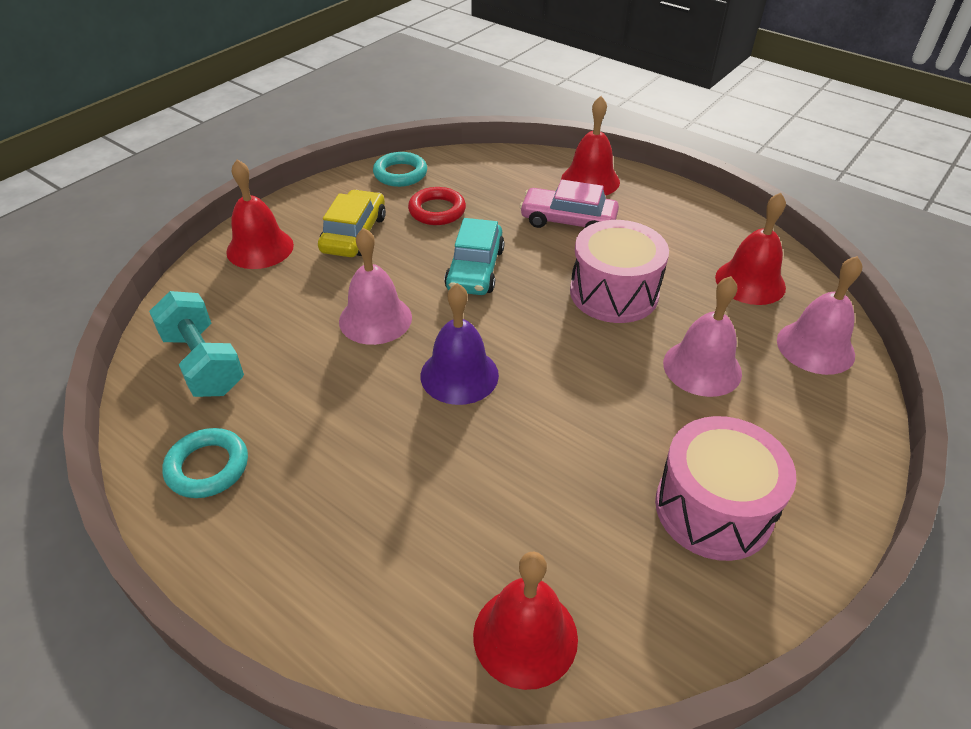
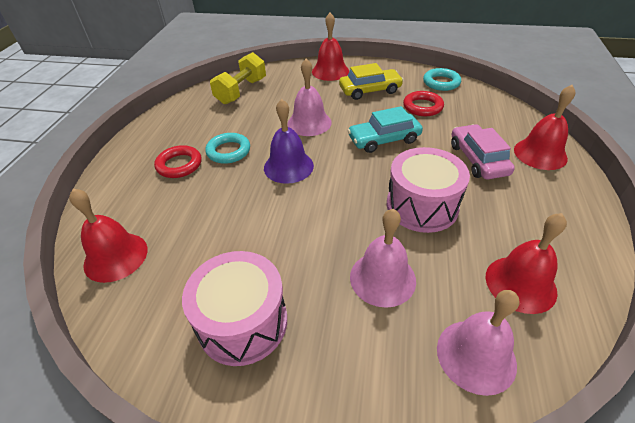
camera: 65 degrees right, 0 degrees up
turquoise dumbbell [149,291,244,397] -> yellow dumbbell [210,52,266,104]
turquoise ring [162,428,248,498] -> turquoise ring moved to [205,133,250,164]
none -> red ring [154,145,201,178]

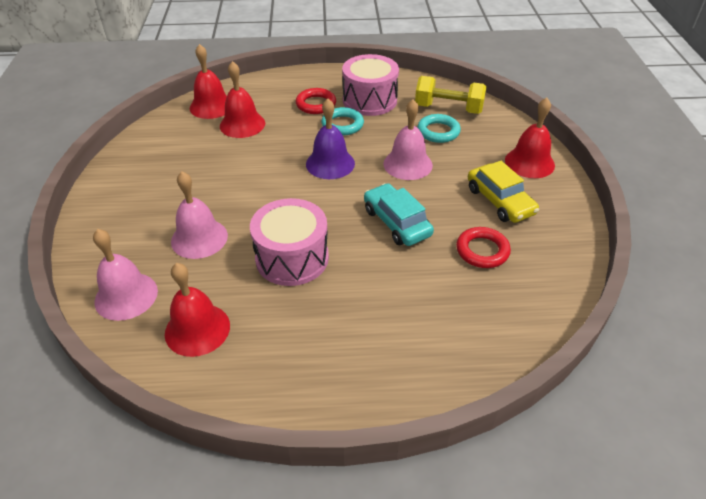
camera: 75 degrees right, 0 degrees up
pink drum [182,251,287,366] -> pink drum moved to [342,54,399,116]
turquoise ring [423,68,461,91] -> turquoise ring moved to [417,114,461,143]
pink car [451,124,515,179] -> none
red bell [514,85,575,170] -> red bell moved to [220,61,265,138]

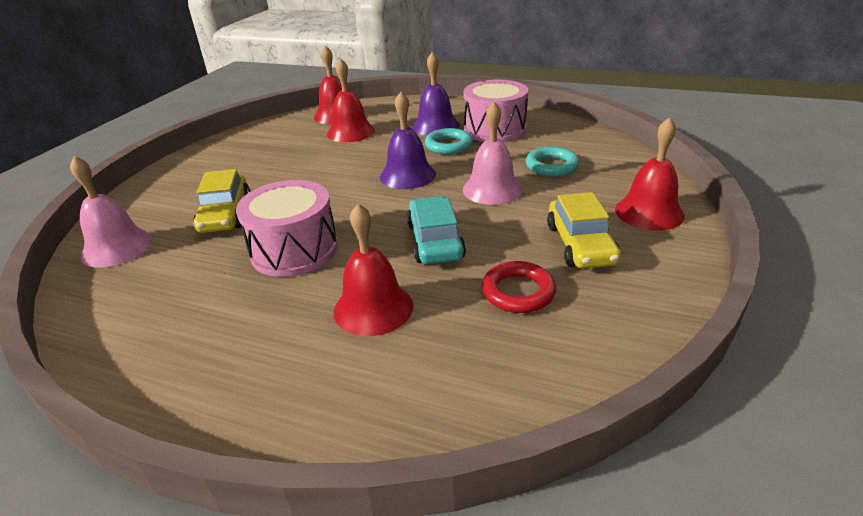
camera: 25 degrees right, 10 degrees down
red bell [165,263,230,357] -> red bell moved to [334,203,413,336]
pink bell [171,171,228,259] -> yellow car [193,169,250,233]
red ring [296,88,336,114] -> purple bell [412,52,460,136]
yellow dumbbell [415,76,487,114] -> none

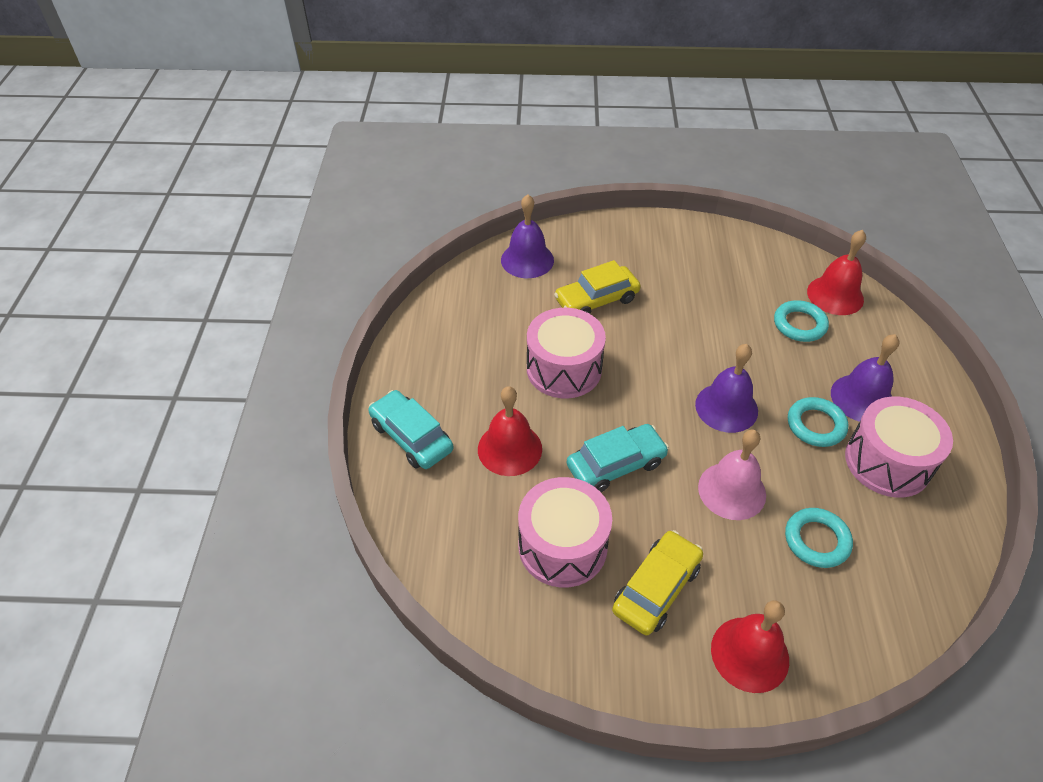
camera: 70 degrees right, 15 degrees up
pink bell [70,156,152,268] -> purple bell [501,194,554,278]
red bell [327,58,375,142] -> turquoise ring [774,300,829,342]
red ring [482,261,556,313] -> pink drum [518,477,612,588]
yellow car [547,192,621,269] -> yellow car turned 150 degrees clockwise [612,530,703,635]
none -> turquoise car [368,390,454,469]

